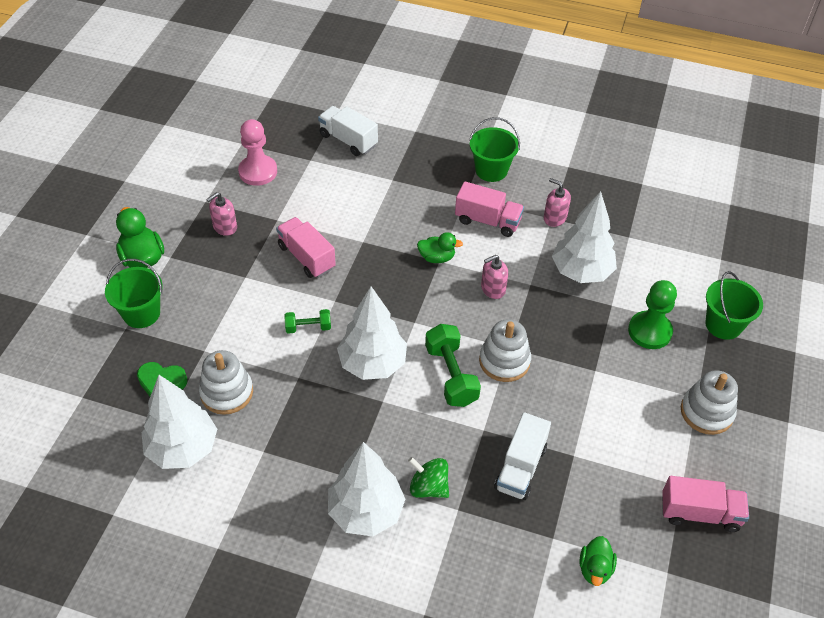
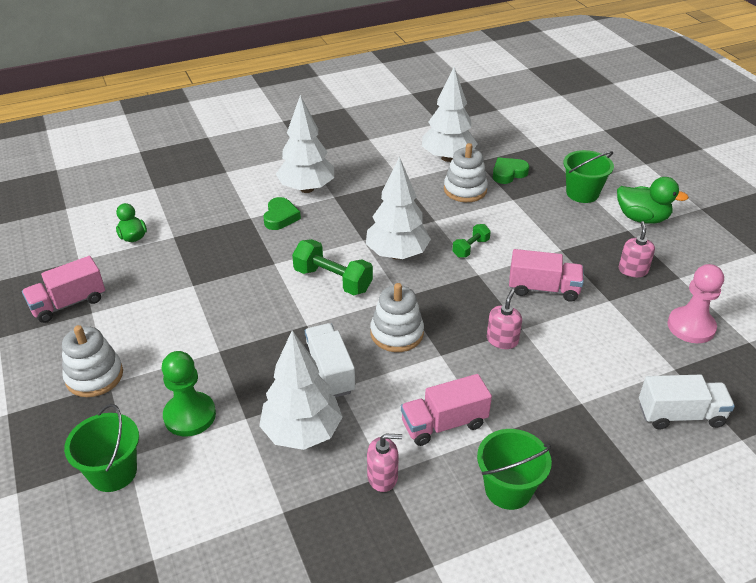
camera: 140 degrees right, 10 degrees down
green spinning top [408,457,449,498] -> green heart [264,197,301,230]
green duck [417,232,463,263] -> none
white stacking toy [479,319,531,382] -> white stacking toy moved to [370,283,424,352]
pink soap dispenser [481,255,508,299] -> pink soap dispenser moved to [487,289,522,349]
white truck [494,412,551,500] -> white truck moved to [304,323,355,398]

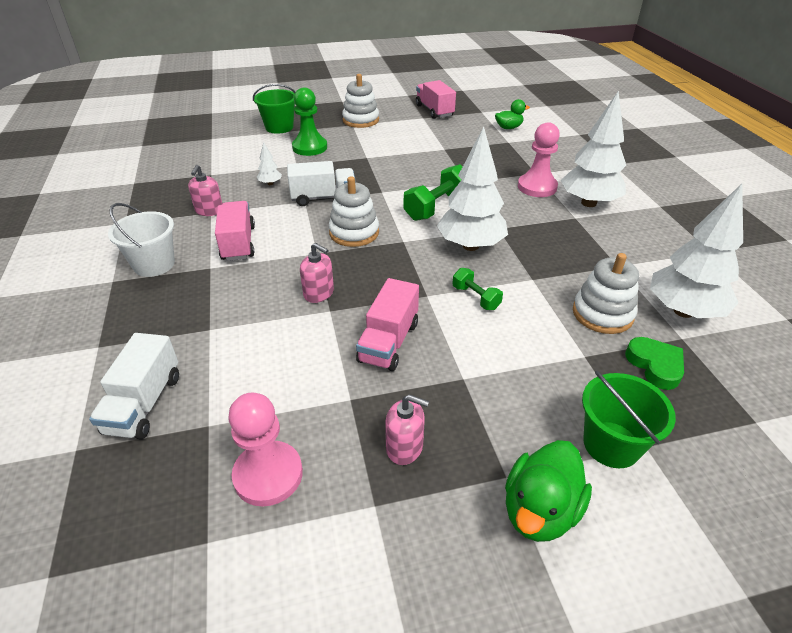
camera: 100 degrees right, 0 degrees up
white tree [259,330,343,450] -> white tree [257,142,282,185], size x0.42
green heart [264,197,301,230] -> pink pawn [518,122,560,197]
green bucket [477,429,552,510] -> white bucket [108,203,175,277]

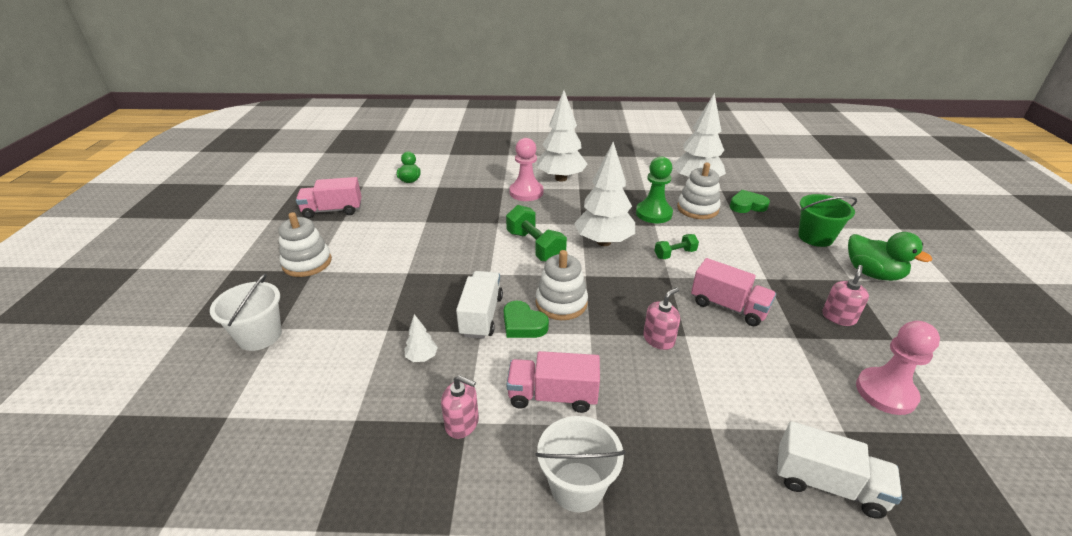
camera: 75 degrees left, 5 degrees down
green bucket [253,84,296,134] -> white bucket [210,273,282,351]
green pawn [292,87,327,156] -> green pawn moved to [636,156,673,223]
none -> green heart [504,301,549,338]

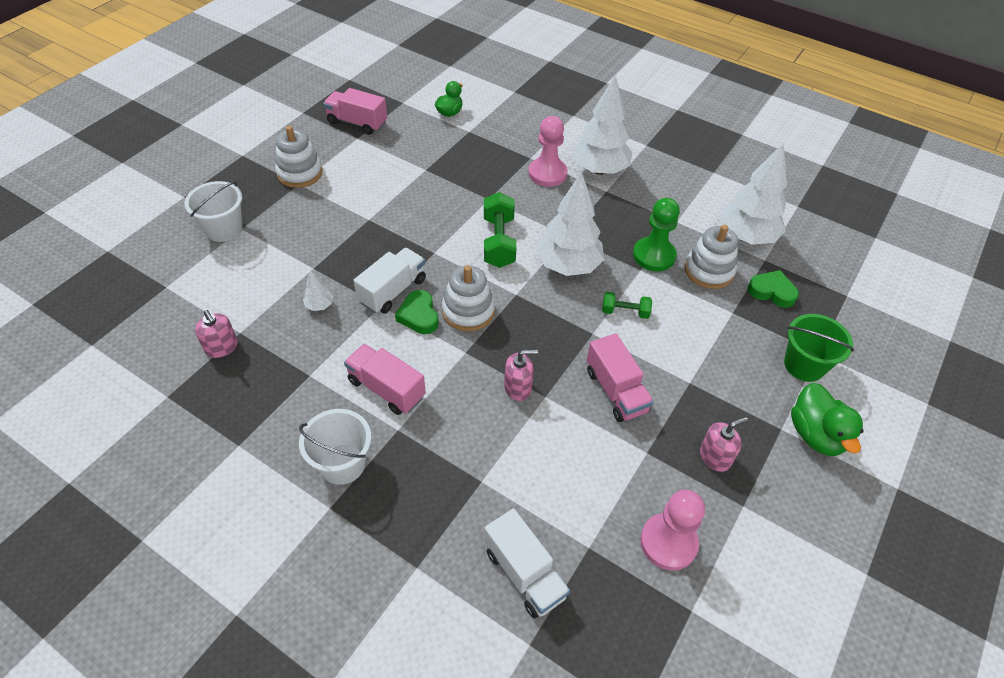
camera: 30 degrees right, 15 degrees up
pink soap dispenser [441,375,479,439] -> pink soap dispenser moved to [195,310,238,358]

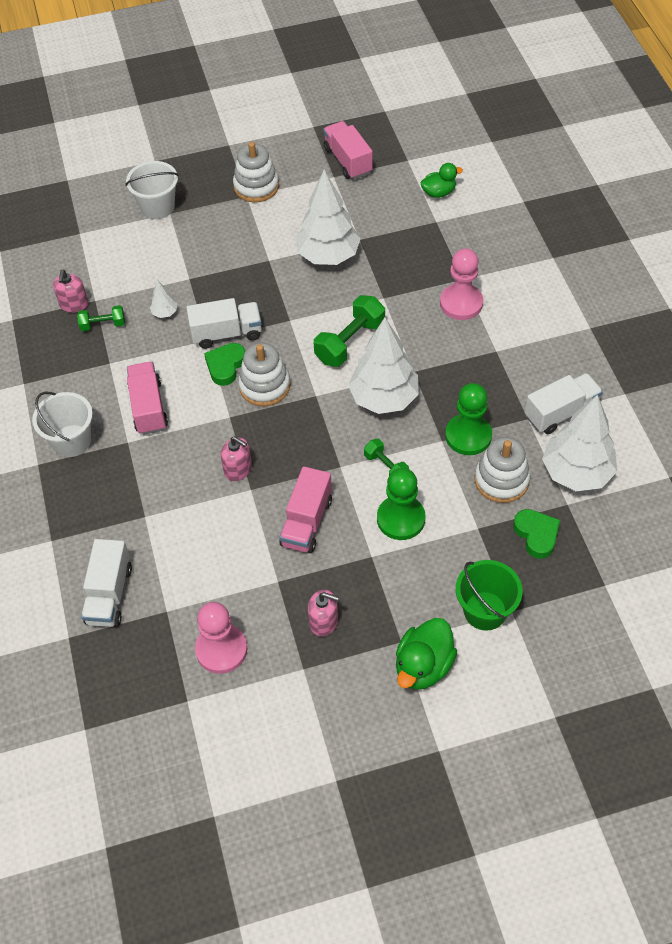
camera: 45 degrees right, 5 degrees up
white tree [572,75,632,175] -> white tree moved to [296,170,361,265]
none -> green dumbbell [77,305,125,331]
none -> green pawn [377,468,426,540]
none -> white truck [525,373,603,434]

